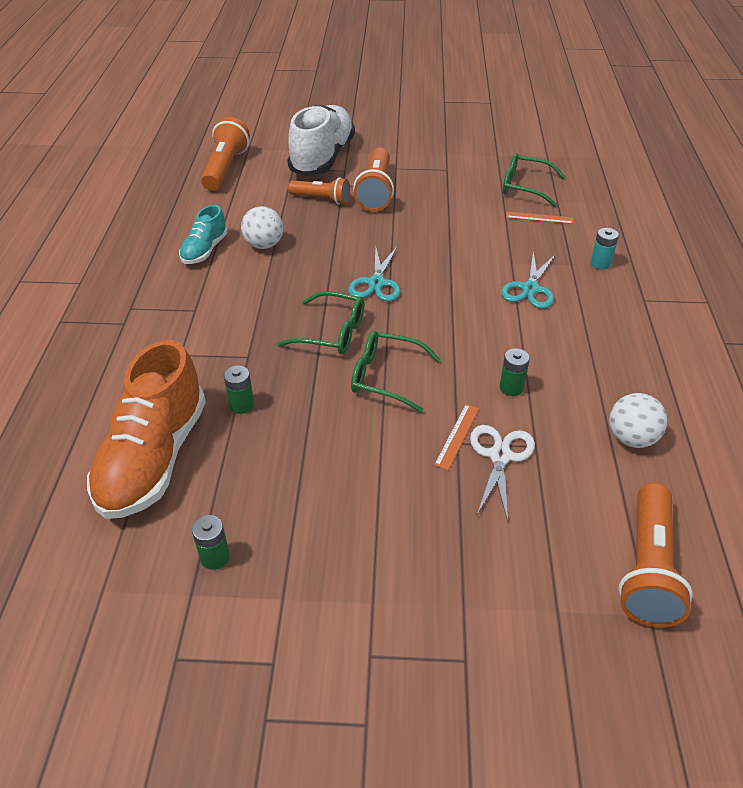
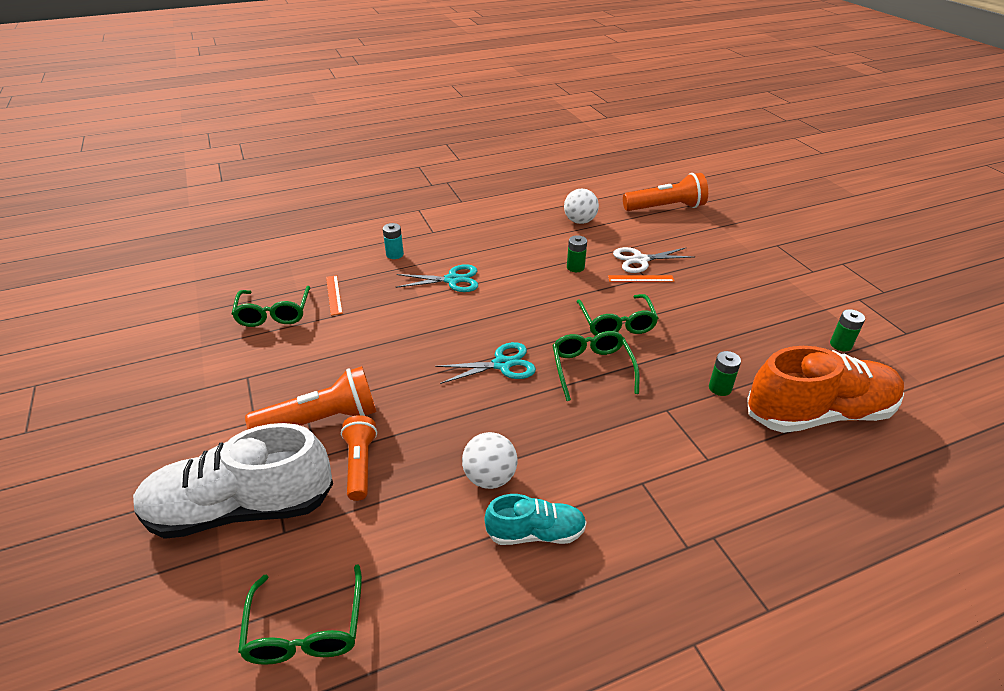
camera: 115 degrees left, 5 degrees down
orange flashlight [201,117,250,191] -> green glasses [238,564,362,665]

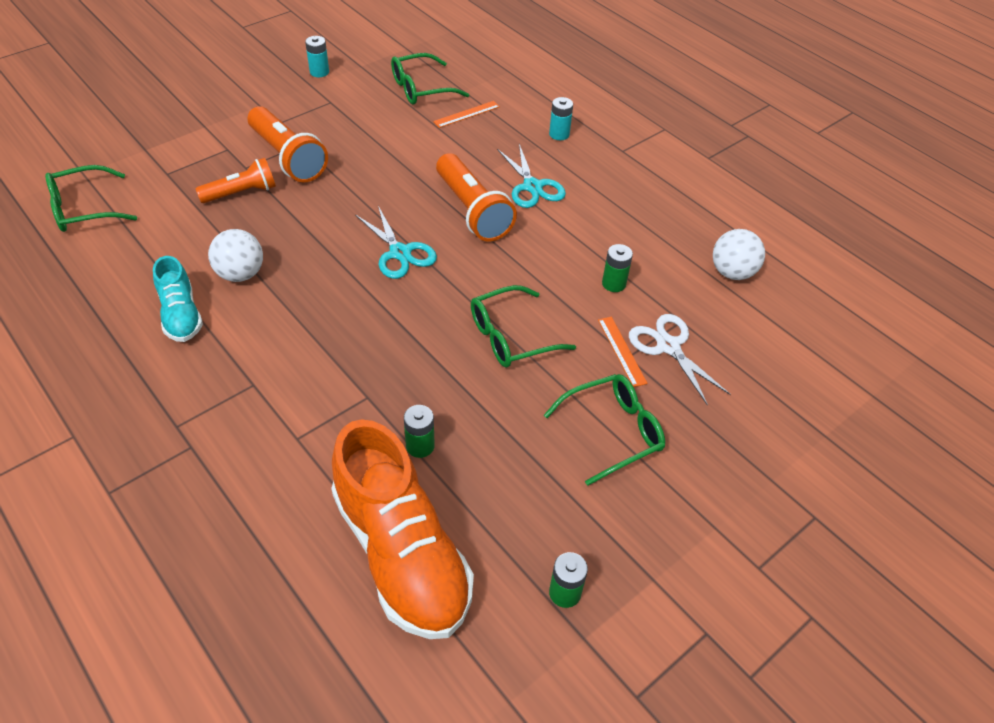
camera: 70 degrees right, 10 degrees up
white shoe [133,423,333,539] -> none
green glasses [552,331,639,401] -> green glasses moved to [544,374,665,486]
orange flashlight [623,173,708,211] -> orange flashlight moved to [436,153,517,241]
none -> turquoise battery [305,36,329,77]

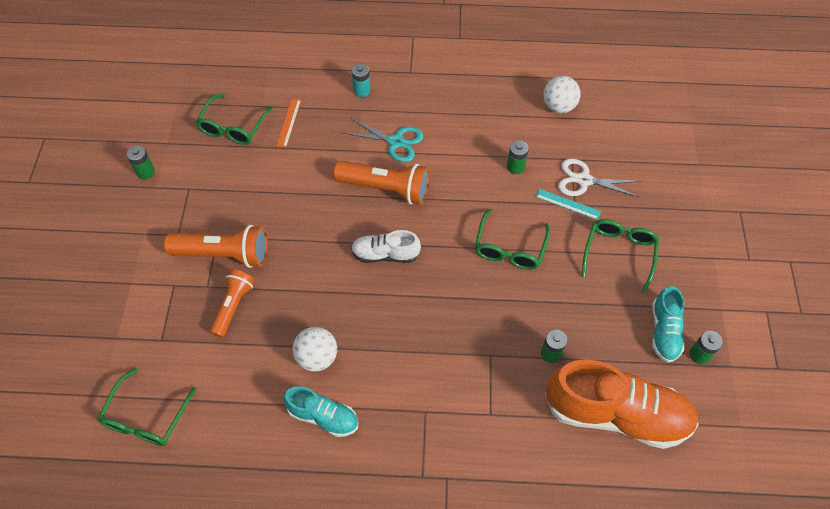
camera: 45 degrees left, 10 degrees up
turquoise battery [305,36,329,77] -> green battery [127,145,155,179]
turquoise scissors [356,206,437,279] -> white shoe [351,230,421,263]
orange ruler [598,317,648,387] -> turquoise ruler [536,189,601,220]
none -> turquoise shoe [652,286,684,363]

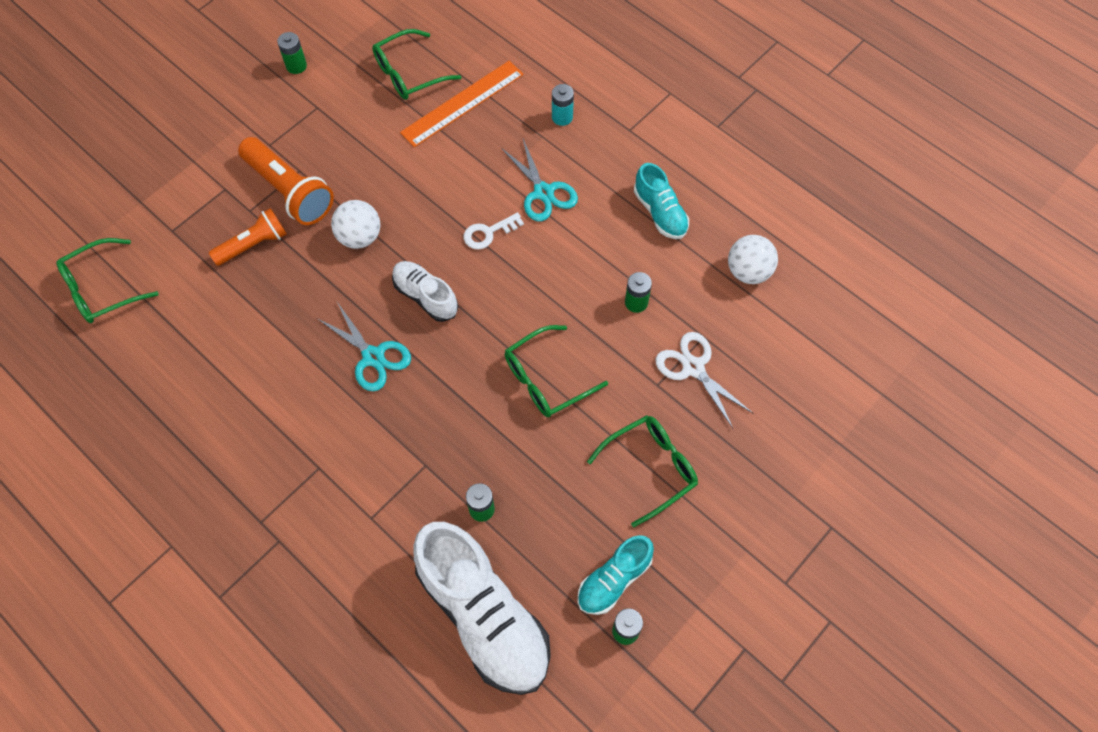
camera: 40 degrees right, 5 degrees up
orange ruler [276,99,301,148] -> orange ruler [400,61,524,147], size x1.87
turquoise shoe [284,386,358,437] -> turquoise shoe moved to [634,163,689,239]
white ball [293,327,337,372] -> white ball moved to [331,200,381,249]
orange flashlight [333,161,430,205] -> white key [464,212,524,250]
turquoise ruler [536,189,601,220] -> none
orange shoe [545,359,698,449] -> white shoe [413,522,551,695]
none -> turquoise scissors [317,302,411,391]

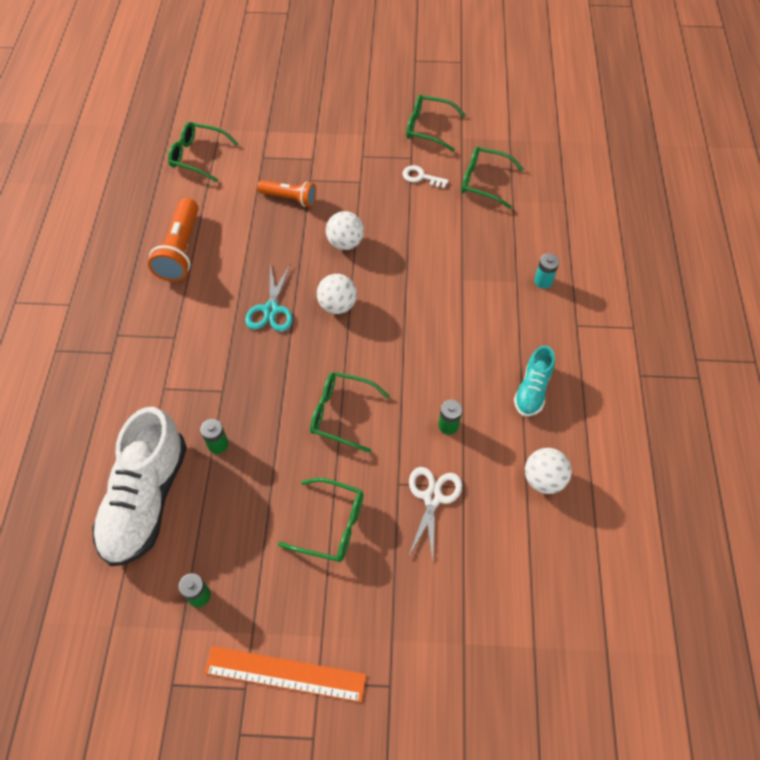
camera: 50 degrees right, 5 degrees down
orange flashlight [238,137,334,225] -> orange flashlight moved to [148,198,198,282]
green battery [277,32,307,74] -> green glasses [406,95,466,152]
white shoe [392,261,458,322] -> white ball [317,274,357,314]
orange ruler [400,61,524,147] -> orange ruler moved to [205,646,366,702]
white key [464,212,524,250] -> white key moved to [403,165,449,189]
turquoise scissors [501,139,578,221] -> none
turquoise shoe [577,535,654,615] -> none

